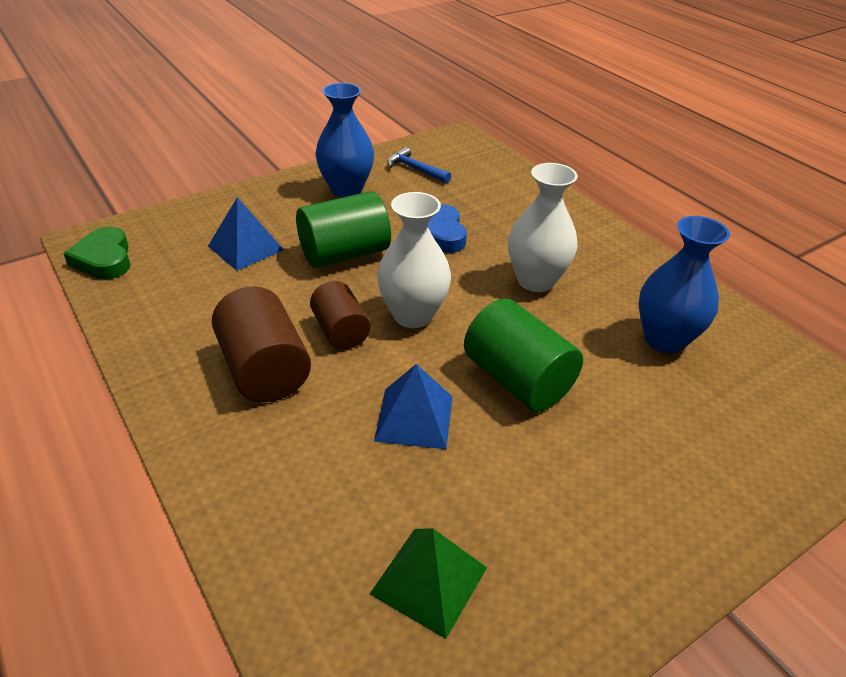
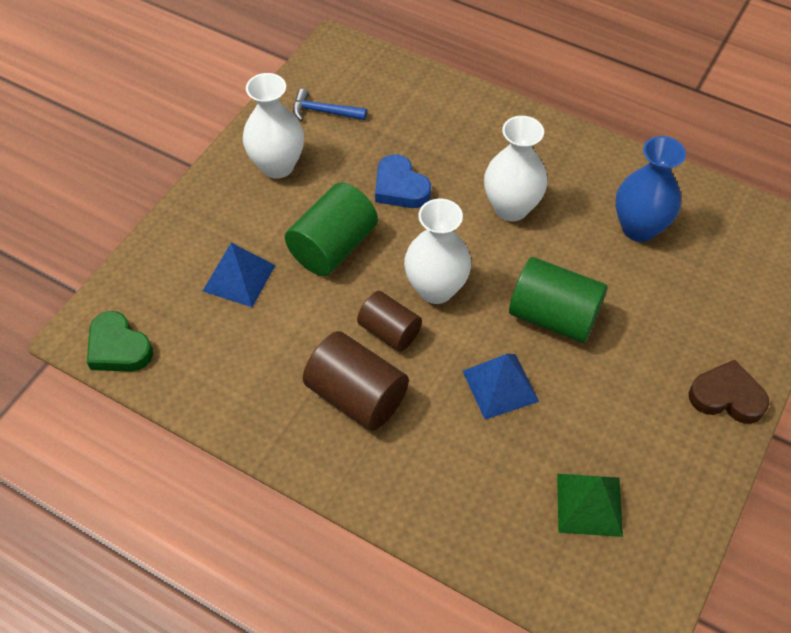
camera: 25 degrees left, 15 degrees up
blue vase [315,83,374,198] -> white vase [243,73,304,179]
none -> brown heart [689,360,770,424]

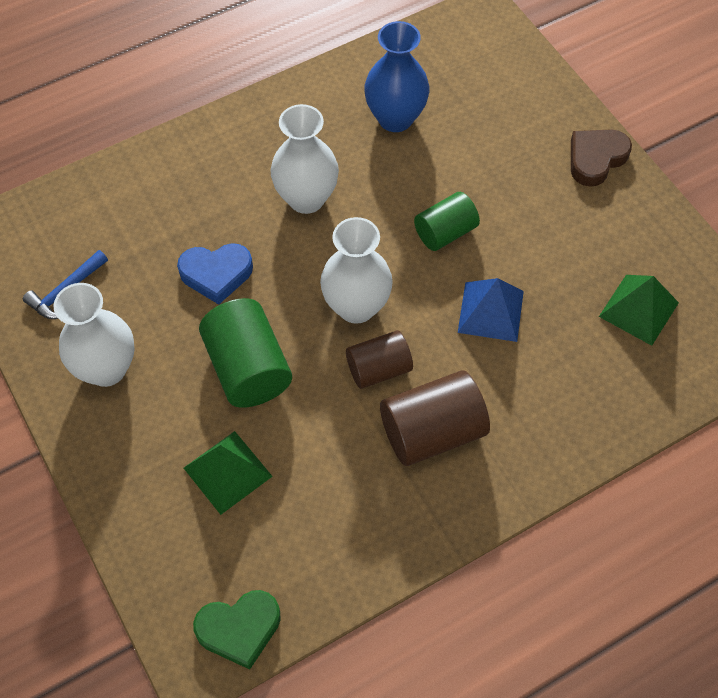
camera: 60 degrees left, 5 degrees up
blue pyramid [203,243,276,307] -> green pyramid [184,431,273,515]
green cylinder [509,257,607,343] -> green cylinder [414,192,480,251], size x0.65

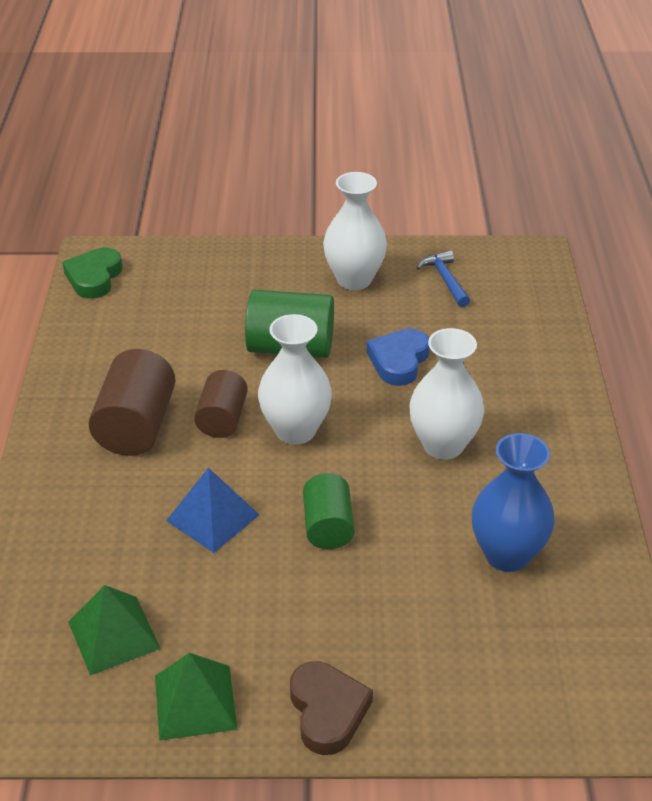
camera: 120 degrees right, 20 degrees down
green pyramid [184,431,273,515] -> green pyramid moved to [155,653,237,741]

